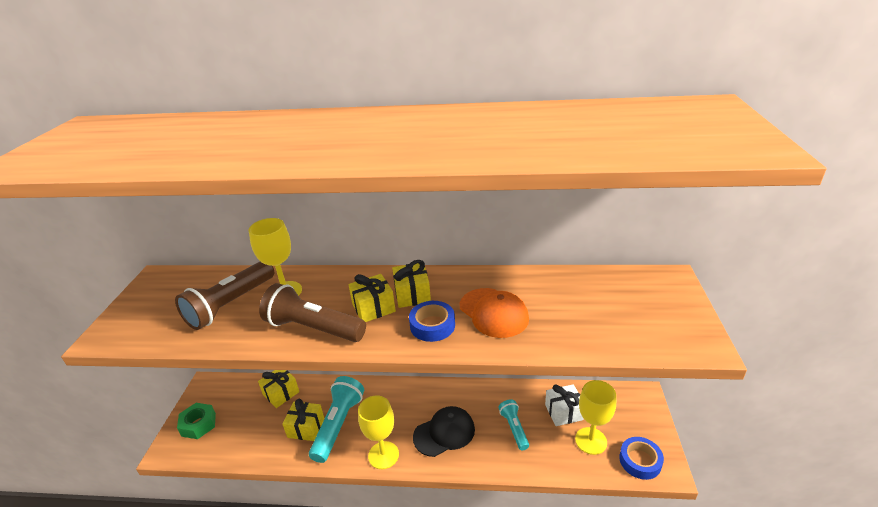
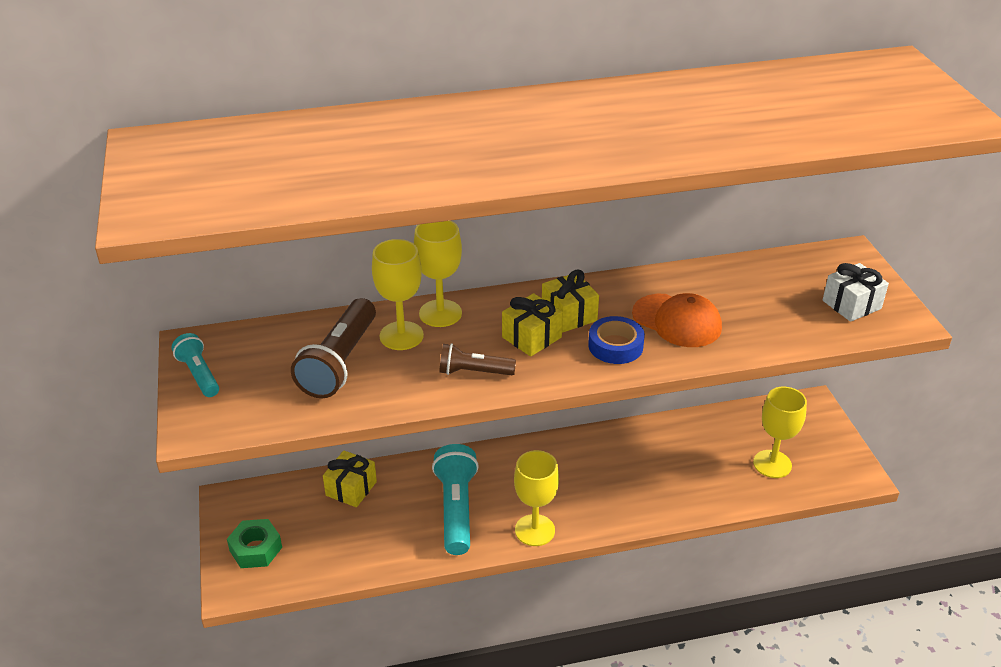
camera: 20 degrees left, 5 degrees up
brown flashlight [259,283,366,342] -> brown flashlight [439,343,516,375], size x0.58
yellow gift [282,399,324,441] -> none
black cap [413,406,475,457] -> none
turquoise flashlight [498,399,529,450] -> turquoise flashlight moved to [172,333,219,397]
white gift [545,384,584,426] -> white gift moved to [823,263,889,322]
blue tape [619,437,664,480] -> none
none -> yellow goblet [414,221,462,327]

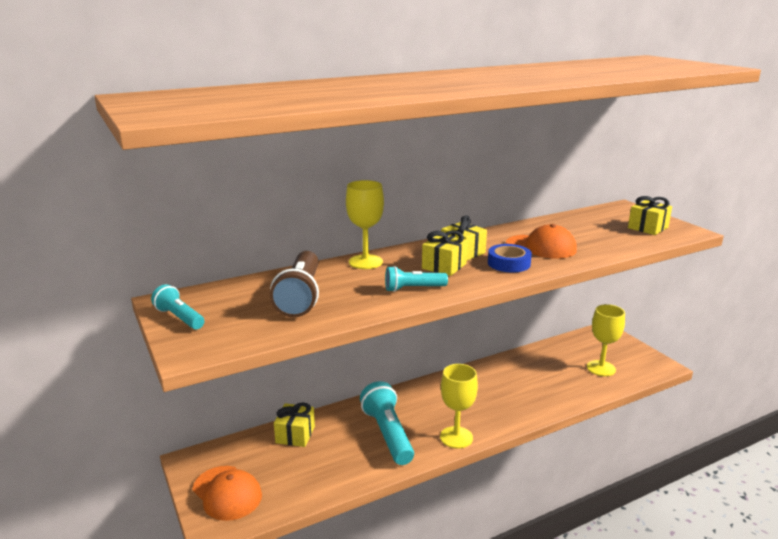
camera: 15 degrees left, 15 degrees down
green nut [227,519,282,568] -> orange cap [192,466,262,521]
yellow goblet [372,239,424,350] -> none
brown flashlight [439,343,516,375] -> turquoise flashlight [385,266,448,292]
white gift [823,263,889,322] -> yellow gift [628,196,672,235]

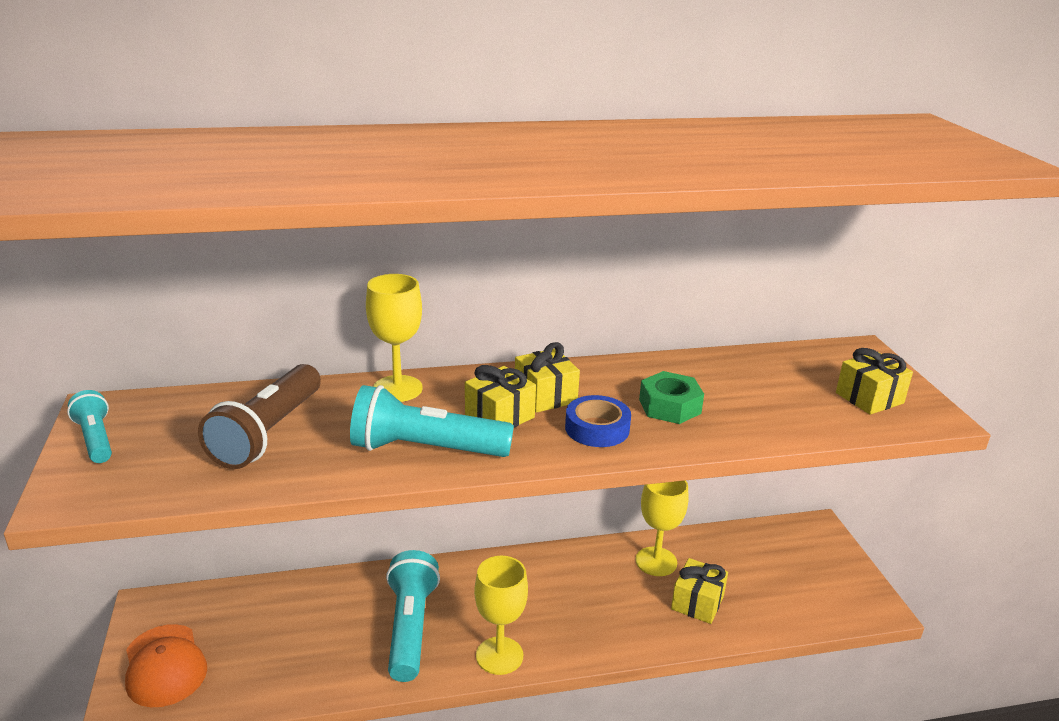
camera: 15 degrees right, 5 degrees up
yellow gift [274,403,315,447] -> yellow gift moved to [671,558,728,624]
turquoise flashlight [385,266,448,292] -> turquoise flashlight [350,385,514,457], size x1.73
orange cap [506,224,577,259] -> green nut [639,371,704,424]
yellow goblet [587,304,625,376] -> yellow goblet moved to [636,480,688,576]

